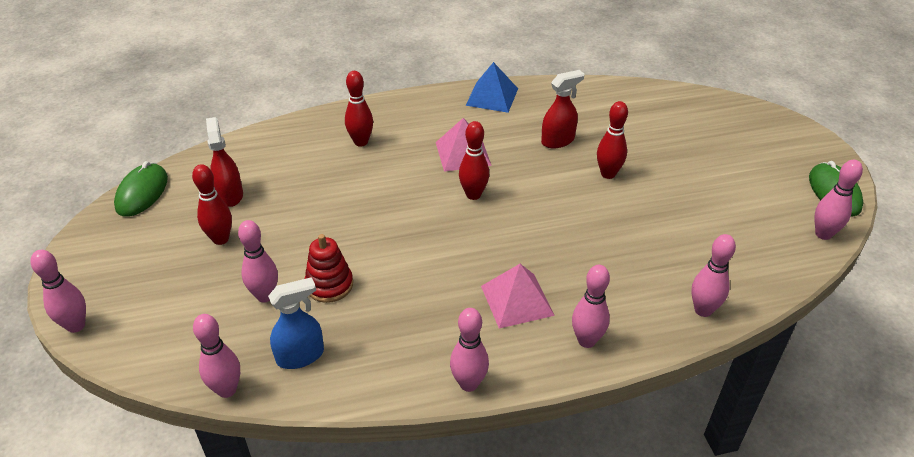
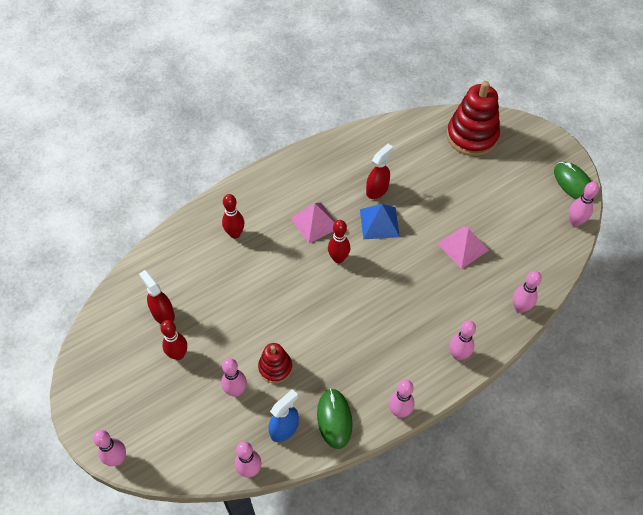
camera: 20 degrees left, 15 degrees up
green mouse [114,161,168,217] -> green mouse moved to [317,388,353,449]
blue pyramid [465,62,518,113] -> blue pyramid moved to [360,204,400,239]
pink pyramid [481,264,555,329] -> pink pyramid moved to [437,226,489,269]
red bowling pin [597,101,628,179] -> none
none -> red stacking toy [447,81,500,156]

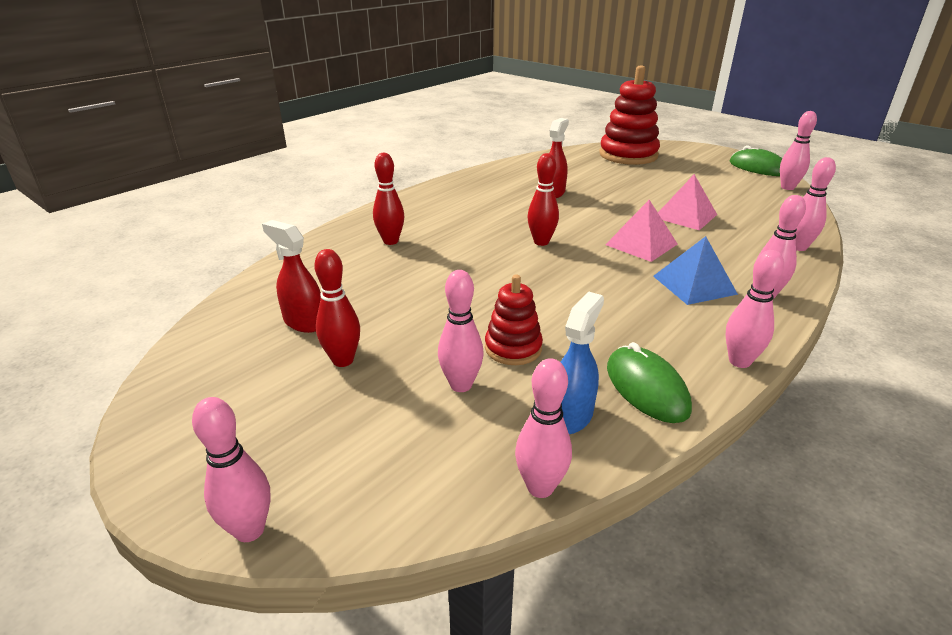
camera: 15 degrees left, 25 degrees down
pink pyramid [291,203,335,243] -> pink pyramid moved to [605,200,677,262]
blue pyramid [360,204,400,239] -> blue pyramid moved to [653,236,738,305]

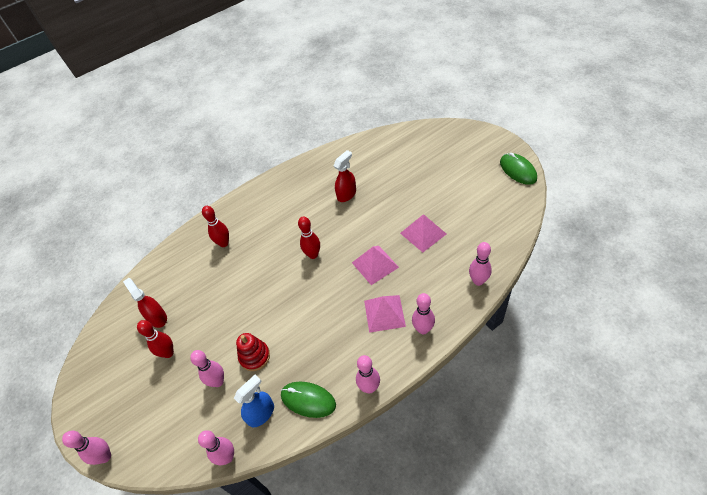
camera: 20 degrees right, 20 degrees up
red stacking toy [599,65,660,165] -> none
green mouse [607,342,692,423] -> green mouse turned 60 degrees counterclockwise [281,382,336,418]
blue pyramid [653,236,738,305] -> pink pyramid [364,295,406,333]
pink bowling pin [780,111,817,190] -> none

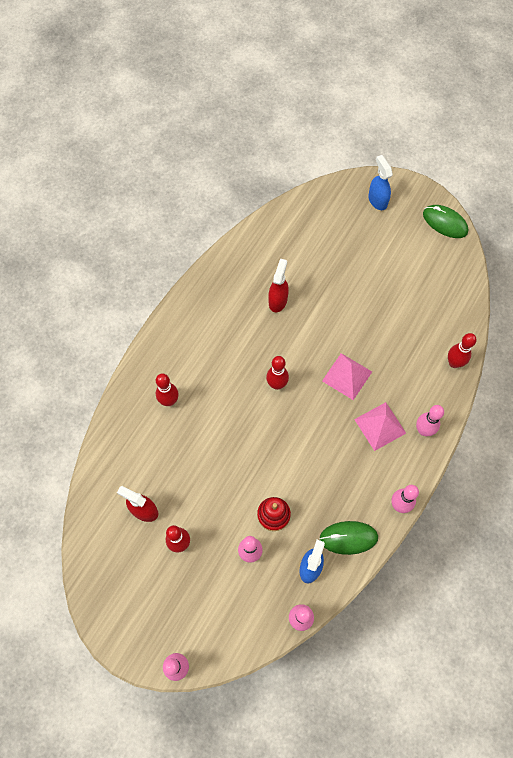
camera: 30 degrees left, 15 degrees up
pink pyramid [400,214,446,252] -> none
pink bowling pin [469,242,492,286] -> red bowling pin [448,333,477,368]
none -> blue spray bottle [368,155,393,210]

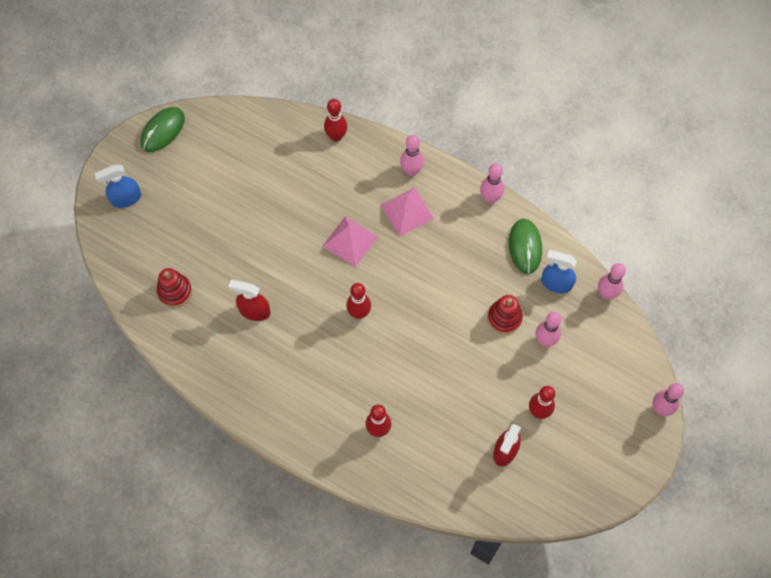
camera: 90 degrees left, 0 degrees up
none -> red stacking toy [157,268,192,307]

